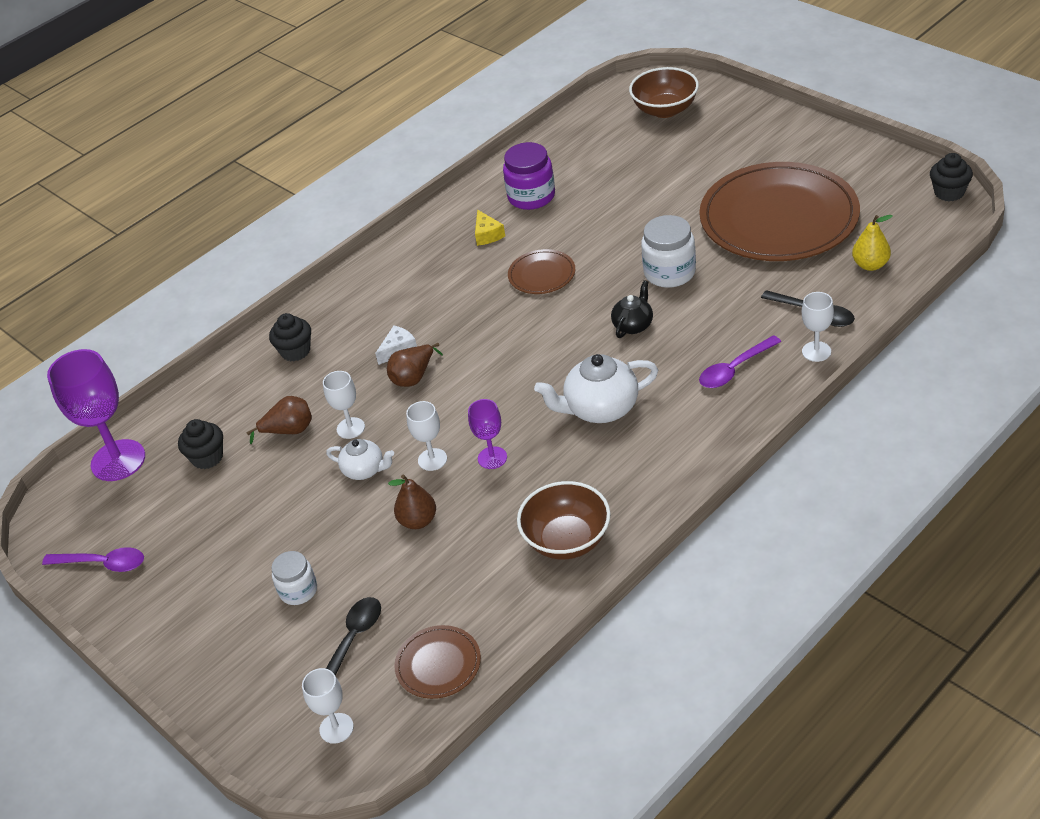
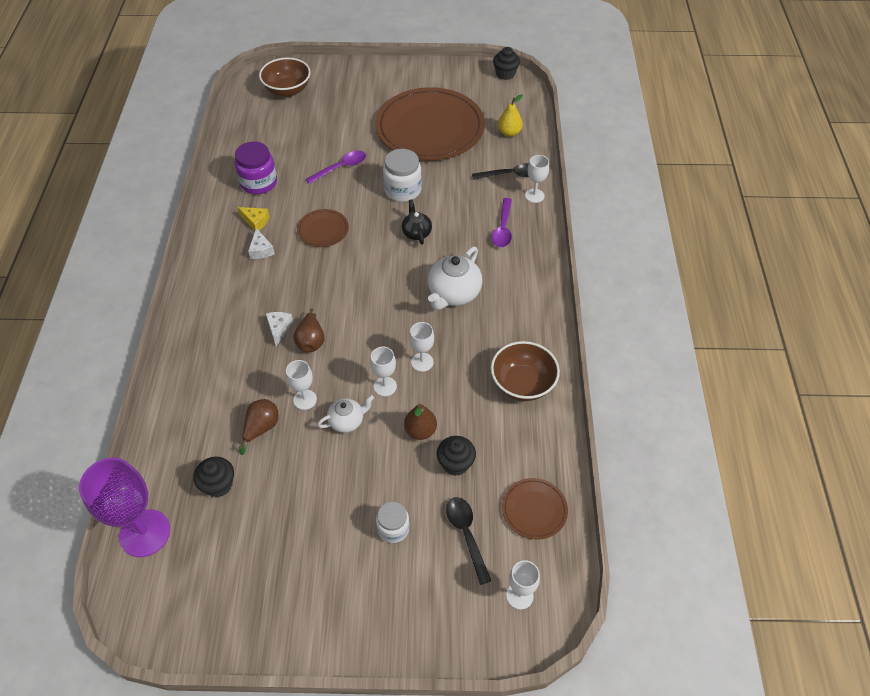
camera: 50 degrees left, 10 degrees up
purple spoon [42,547,144,572] -> purple spoon moved to [306,151,366,184]
black cupcake [269,313,311,362] -> black cupcake moved to [437,436,476,476]
purple goblet [468,399,507,469] -> white goblet [409,322,434,372]
none -> white cheese [248,228,275,259]

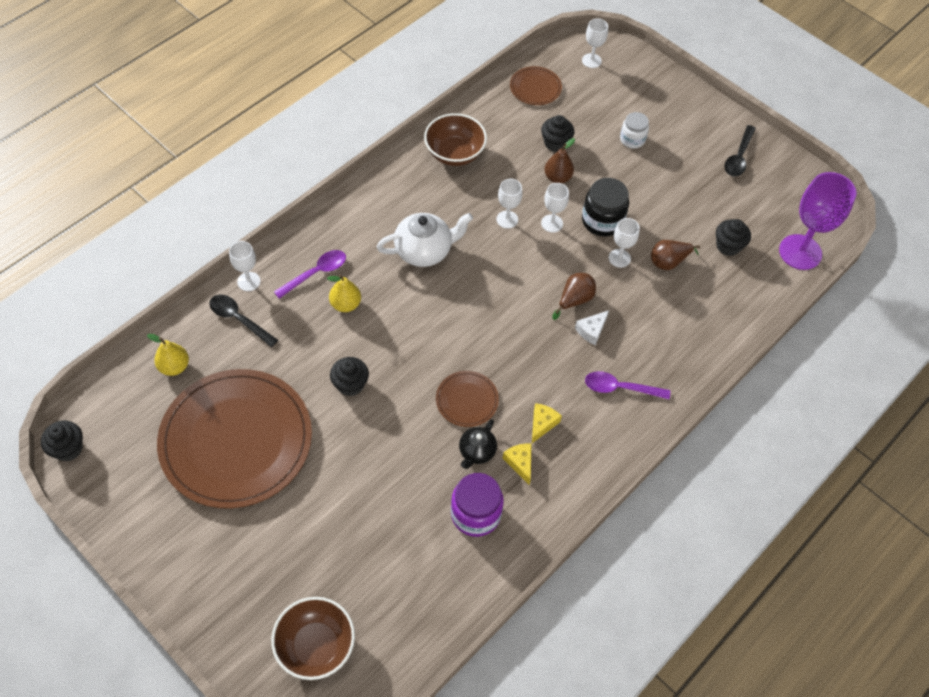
camera: 140 degrees left, 5 degrees up
white cheese [248,228,275,259] -> yellow cheese [532,403,562,443]
purple spoon [306,151,366,184] -> purple spoon moved to [585,371,670,399]
white teapot [317,395,374,433] -> black jar [582,178,629,237]
white jar [383,149,422,202] -> black cupcake [330,357,369,396]
black teapot [402,199,432,245] -> black teapot moved to [459,419,497,469]
black spoon [446,497,491,585] -> black spoon moved to [724,125,756,177]
none -> yellow pear [327,274,361,312]

